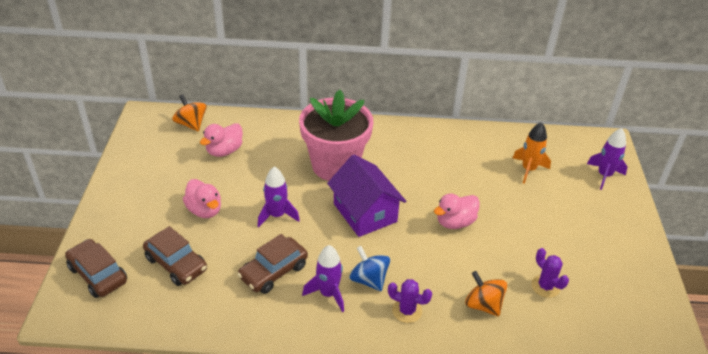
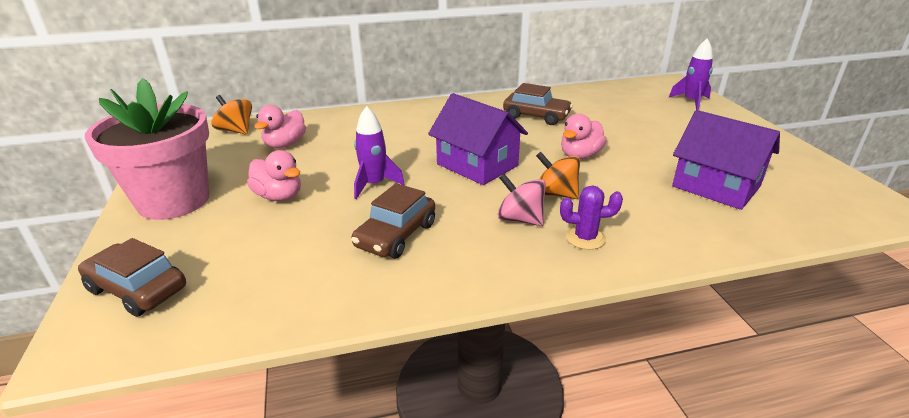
camera: 15 degrees left, 10 degrees down
brown car [143,226,207,286] -> brown car moved to [503,83,573,125]
pink flower pot [299,90,373,181] -> pink flower pot moved to [85,78,209,220]
purple rocket [302,245,344,312] -> none
blue spinning top [349,246,390,291] -> pink spinning top [497,174,546,226]
orange spinning top [465,271,507,316] -> orange spinning top moved to [536,152,580,199]
orange rocket [513,122,551,184] -> none
purple cactus [531,248,569,298] -> purple house [672,110,780,210]

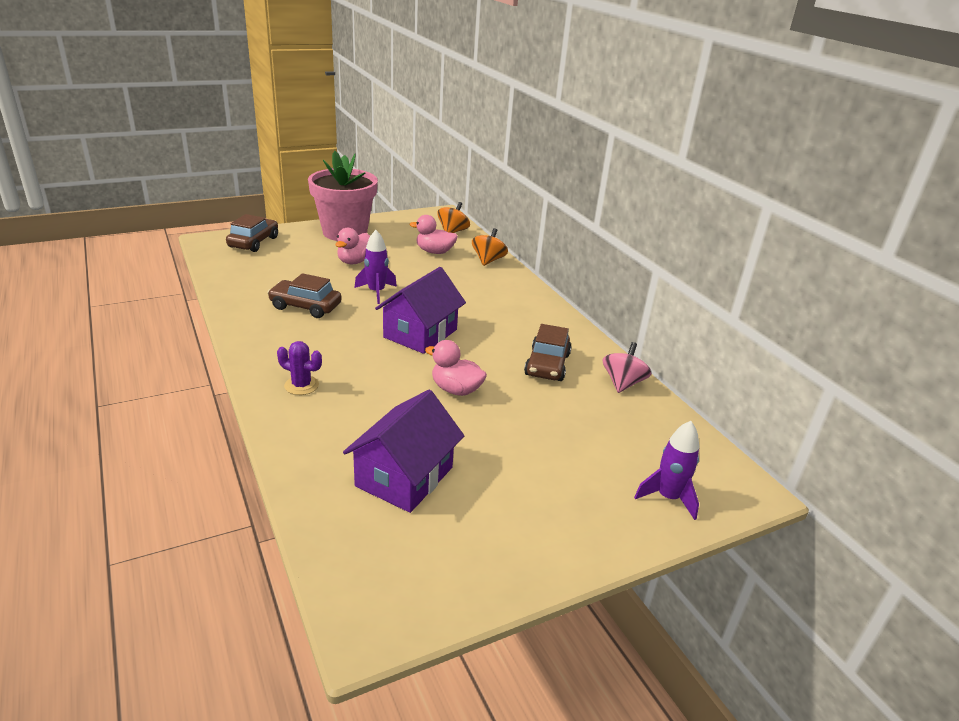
camera: 75 degrees right, 0 degrees up
pink spinning top [497,174,546,226] -> pink spinning top moved to [603,342,652,393]
orange spinning top [536,152,580,199] -> orange spinning top moved to [472,228,508,266]
purple cactus [560,186,623,250] -> purple cactus turned 60 degrees counterclockwise [277,341,322,395]

